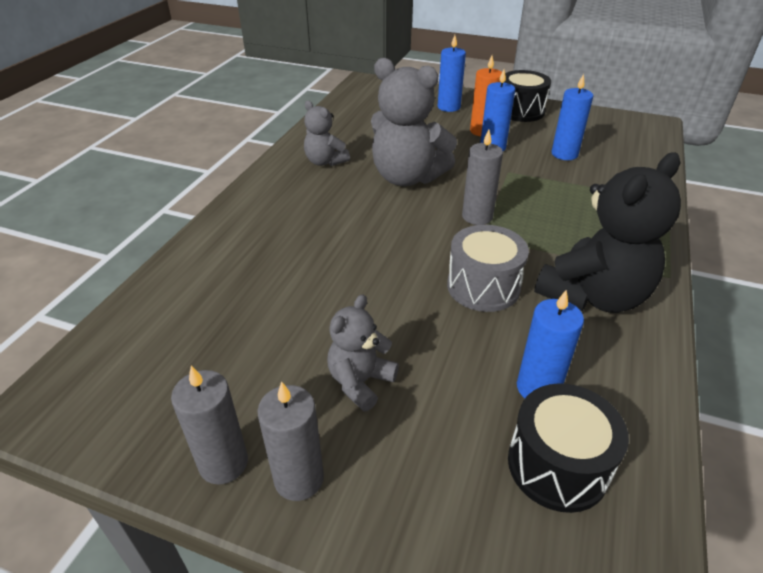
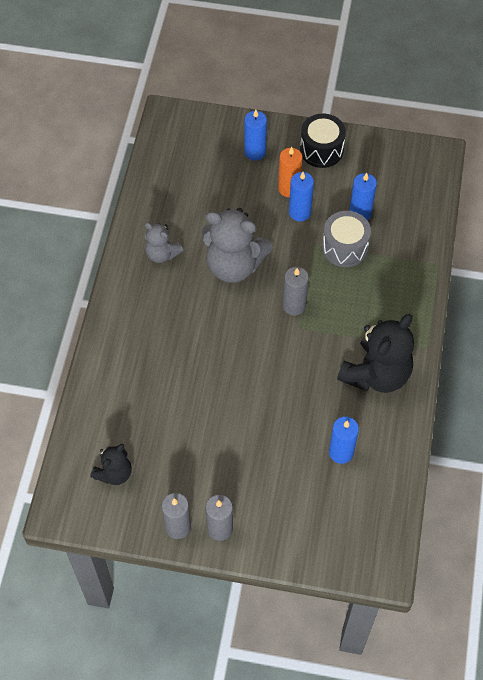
camera: 10 degrees left, 20 degrees up
grey teddy bear [327,294,399,412] -> none
grey drum [447,225,529,312] -> grey drum moved to [322,211,371,267]
black drum [508,383,629,513] -> none
none -> black teddy bear [90,444,132,485]

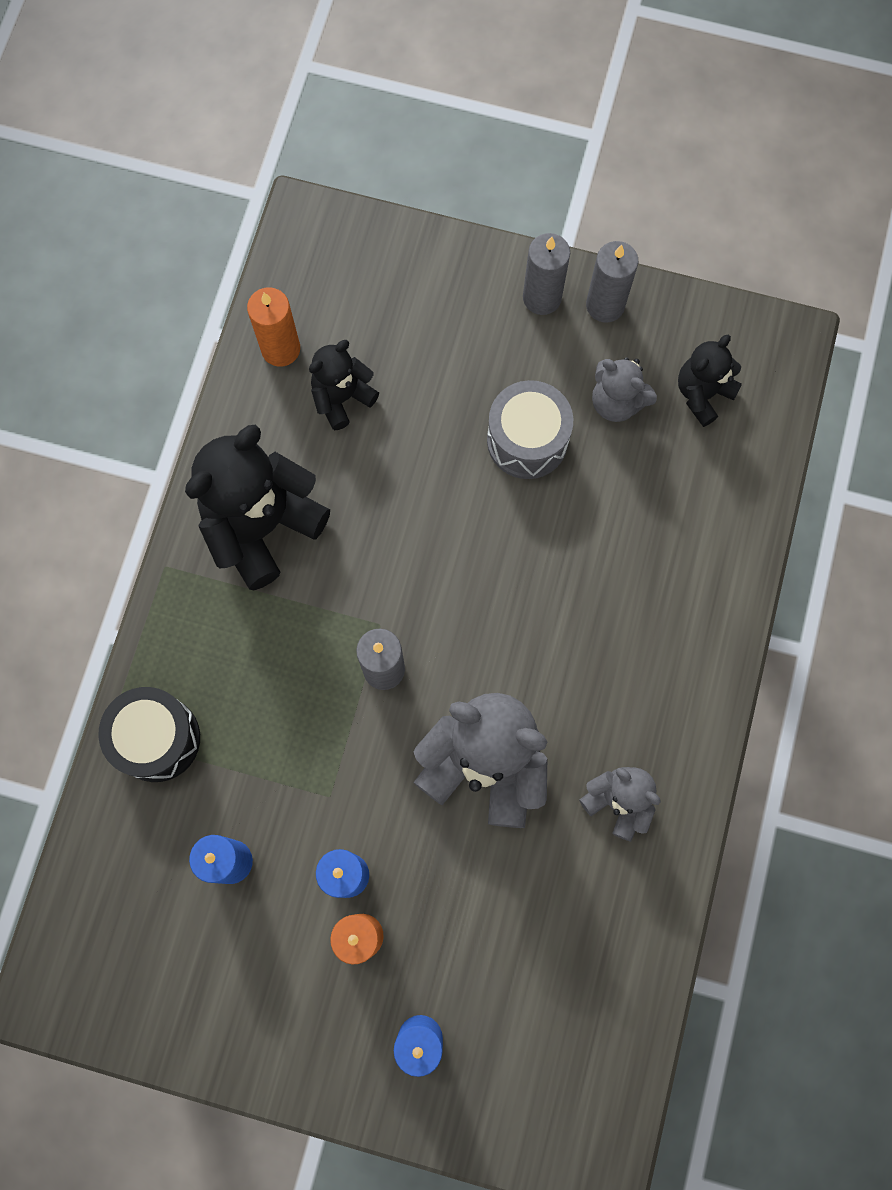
camera: 175 degrees left, 15 degrees up
black drum [300,113,346,168] -> black drum moved to [98,687,200,782]
grey drum [322,211,371,267] -> grey drum moved to [487,380,573,479]
blue candle [329,417,359,464] -> black teddy bear [309,340,379,430]
none -> orange candle [247,287,300,367]
none -> grey teddy bear [592,357,657,422]

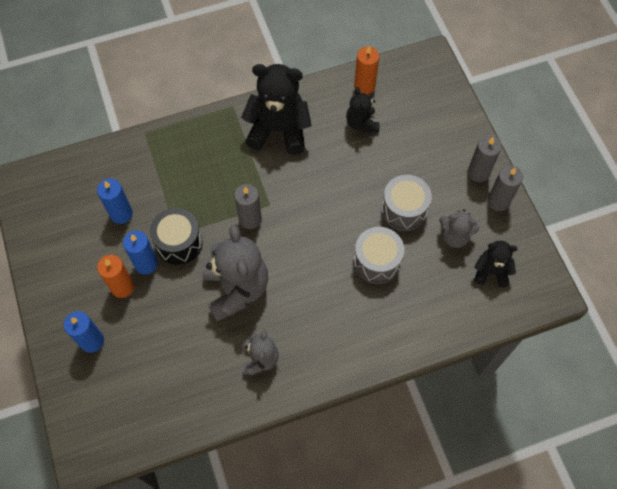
camera: 55 degrees right, 10 degrees down
black drum [98,687,200,782] -> black drum moved to [150,208,203,265]
black teddy bear [309,340,379,430] -> black teddy bear turned 120 degrees counterclockwise [346,87,379,133]
grey teddy bear [592,357,657,422] -> grey teddy bear turned 75 degrees counterclockwise [439,209,479,248]
none -> grey drum [354,227,404,284]

